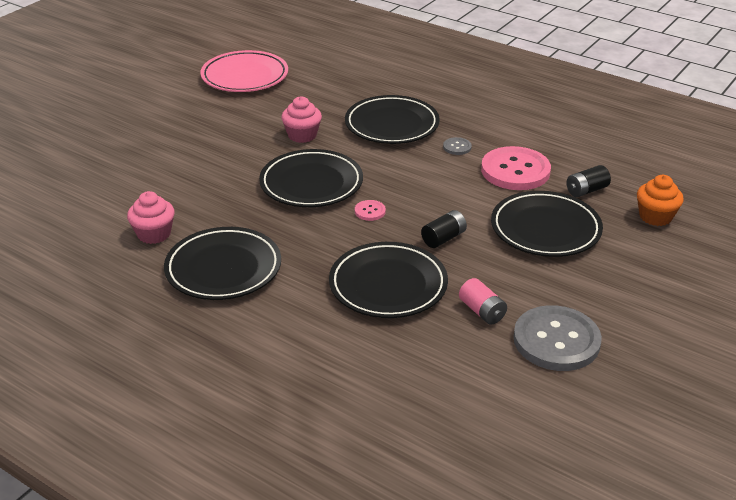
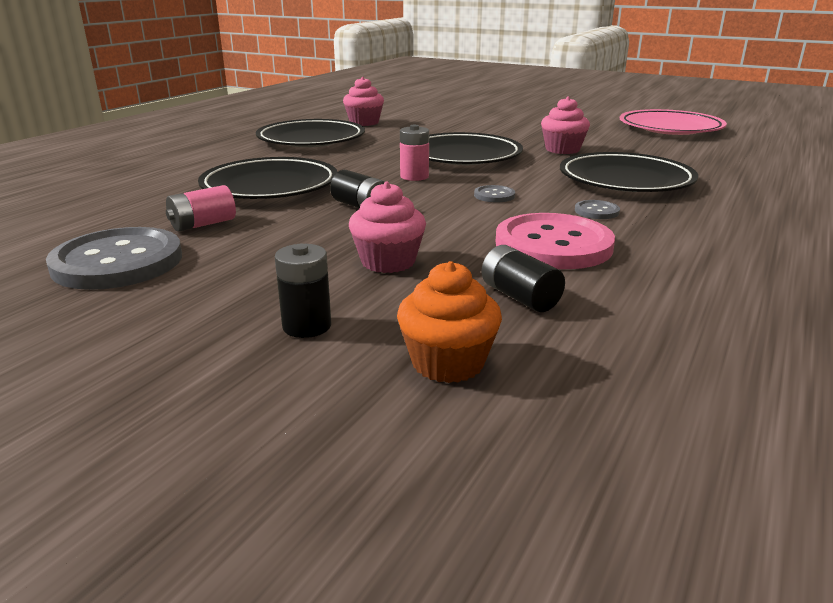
camera: 85 degrees right, 10 degrees down
pink button [355,200,386,221] -> pink battery [400,125,429,181]
black plate [491,191,603,257] -> pink cupcake [349,182,426,273]
none -> black battery [275,244,331,338]
none -> grey button [474,185,515,202]

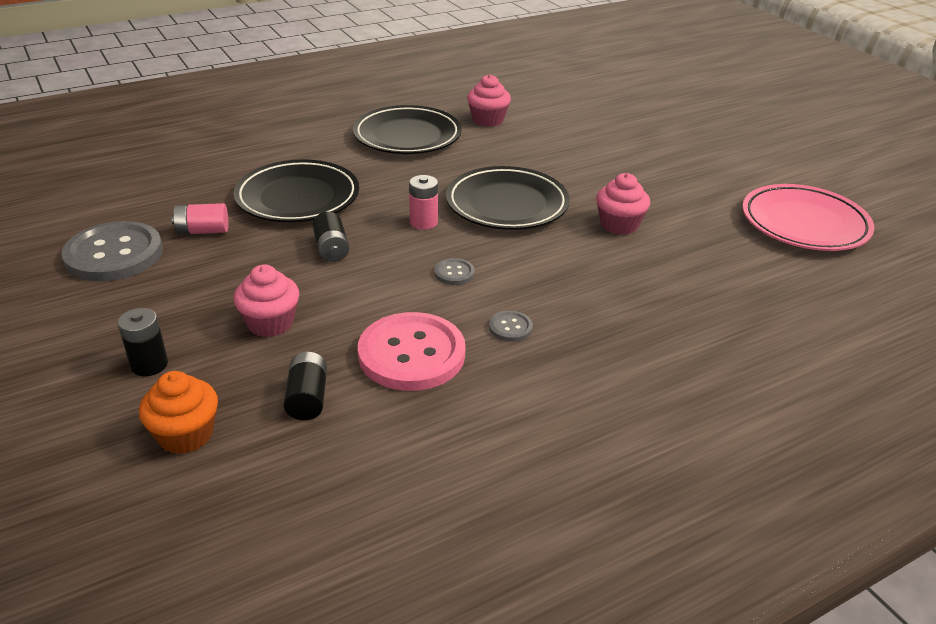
camera: 30 degrees right, 10 degrees up
black plate [560,152,698,192] -> none

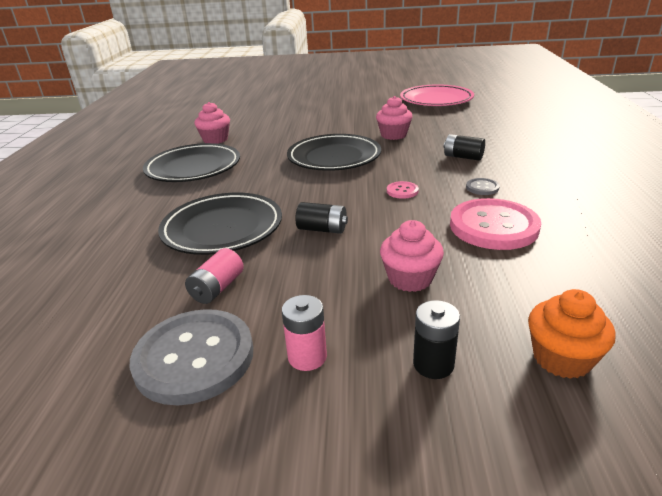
camera: 55 degrees left, 5 degrees down
black battery [283,352,327,420] -> black battery moved to [444,134,485,161]
pink battery [409,175,438,230] -> pink battery moved to [282,295,327,371]
grey button [434,258,475,285] -> pink button [387,181,419,199]

